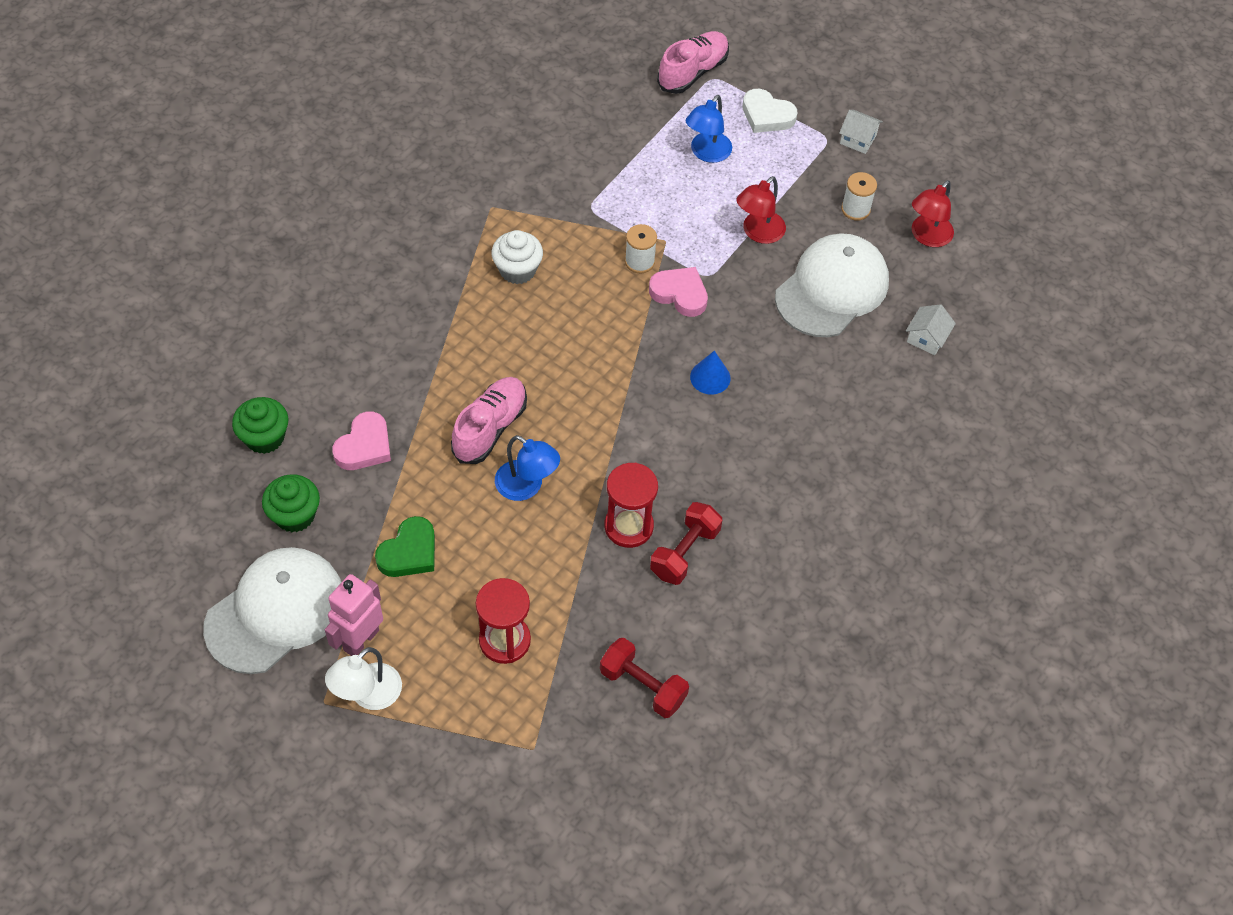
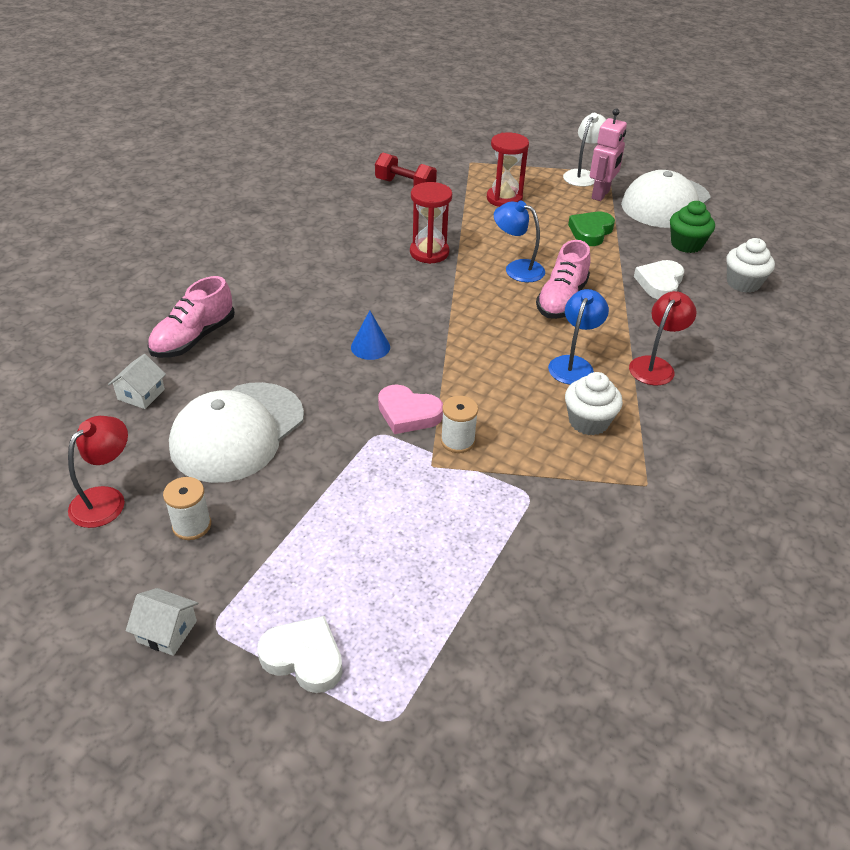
camera: 175 degrees right, 15 degrees down
green cupcake [232,397,288,454] -> white cupcake [726,238,775,293]
pink heart [332,411,391,470] -> white heart [634,260,684,299]
red dumbbell [650,502,722,585] -> none
pink shoe [657,31,729,94] -> pink shoe moved to [148,276,235,358]
blue lamp [686,95,732,163] -> blue lamp moved to [548,289,609,385]
red lamp [736,176,786,244] -> red lamp moved to [629,291,697,385]

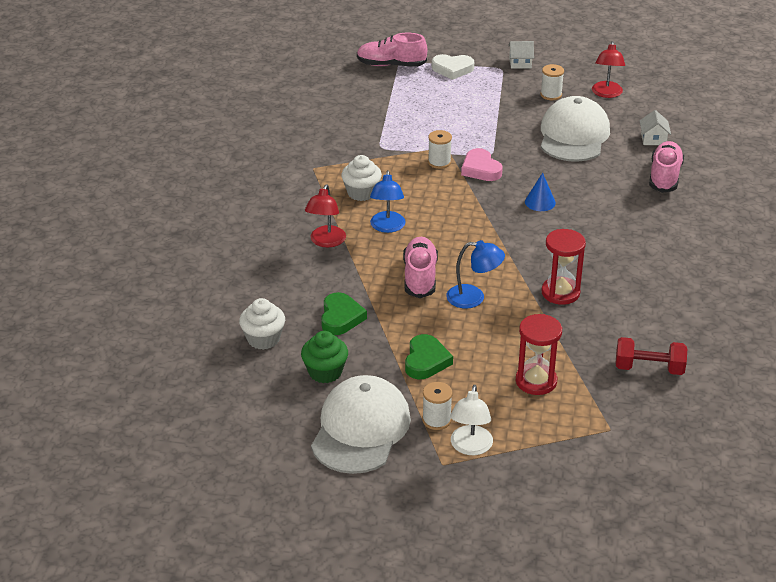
camera: 160 degrees right, 5 degrees down
pink heart [378,384,443,434] -> pink heart turned 120 degrees counterclockwise [461,148,503,181]
pink robot [590,108,627,201] -> white spool [422,382,453,430]
white heart [634,260,684,299] -> green heart [321,292,367,335]
none -> pink shoe [357,33,427,67]

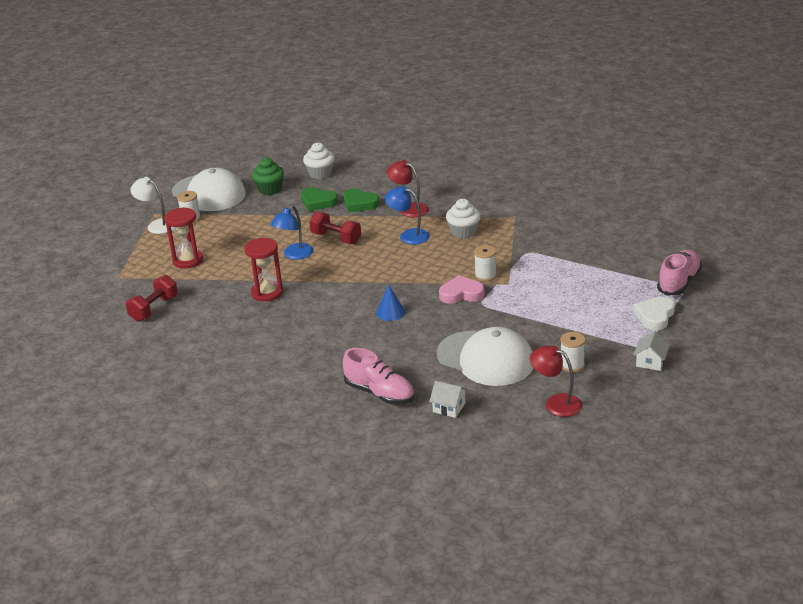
camera: 115 degrees right, 5 degrees down
pink shoe [403,237,438,298] -> red dumbbell [309,212,361,244]
green heart [405,334,453,379] -> green heart moved to [343,188,380,212]

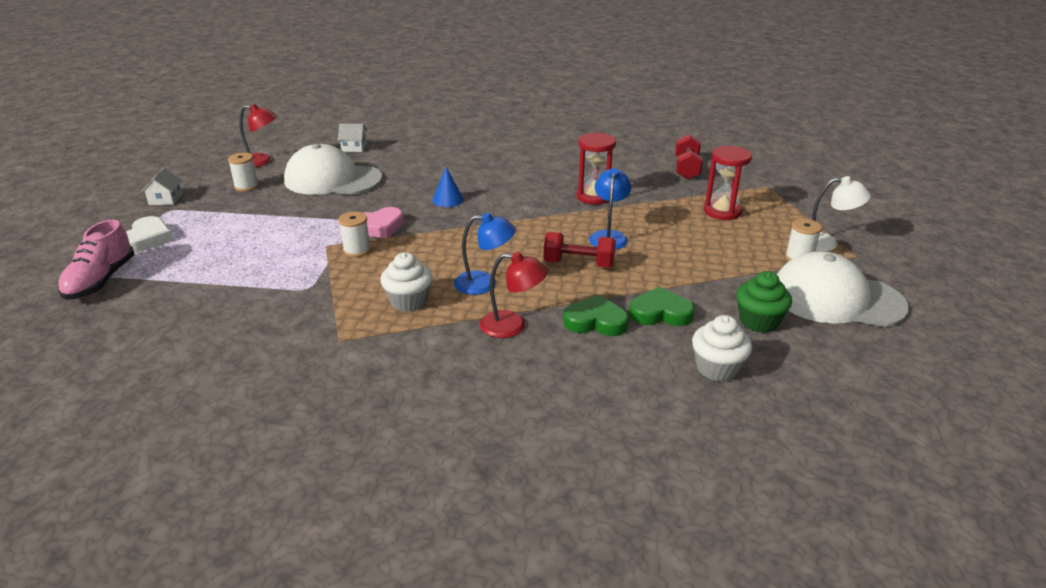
camera: 155 degrees right, 0 degrees up
pink shoe [343,348,415,405] -> none

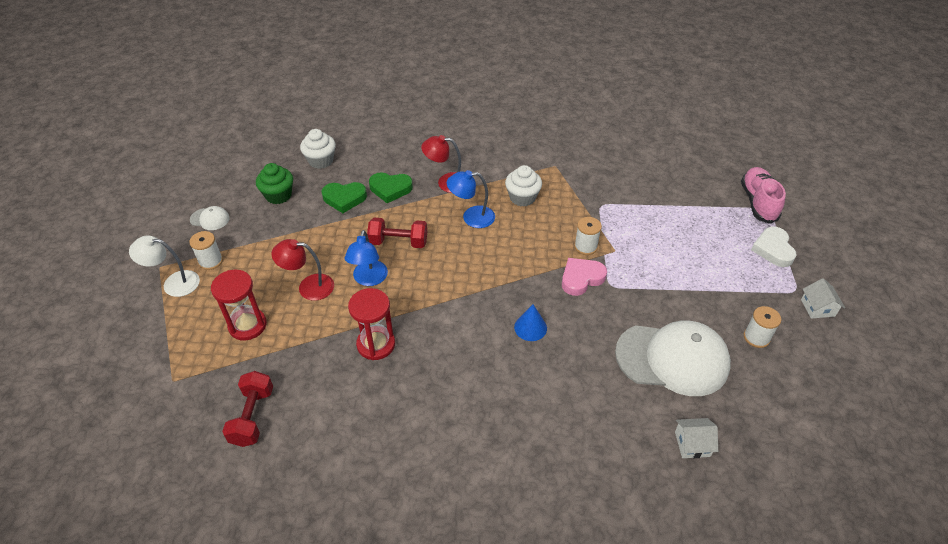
camera: 175 degrees right, 15 degrees up
red lamp [240,104,277,167] -> red lamp moved to [271,239,334,301]
white cap [777,251,909,327] -> white cap [190,206,230,230], size x0.42

